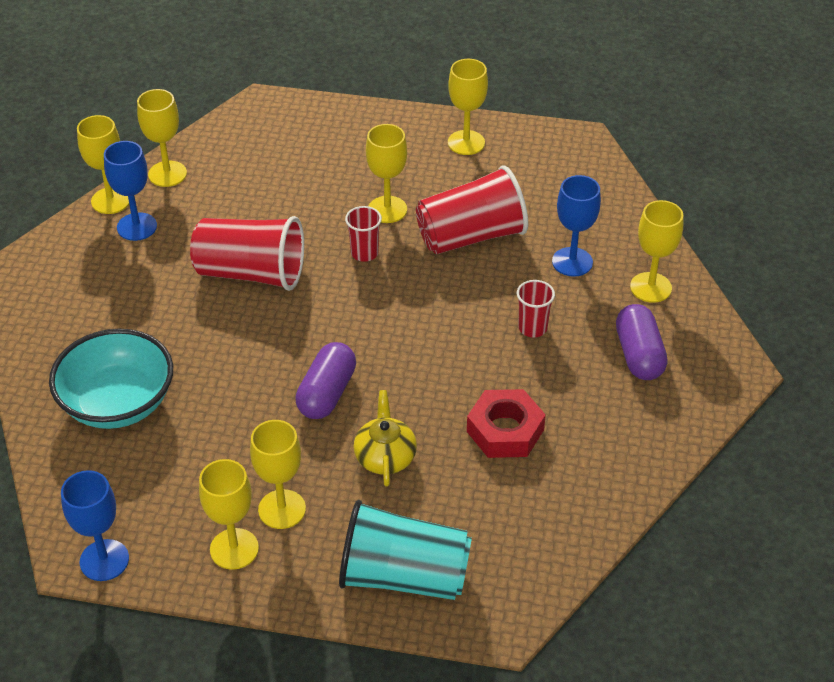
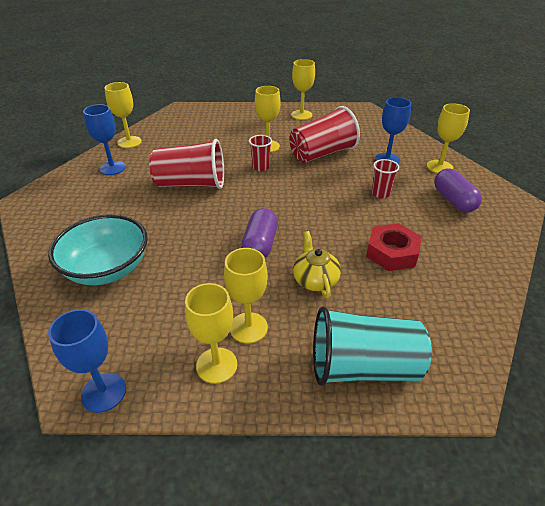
camera: 10 degrees left, 5 degrees down
yellow goblet [77,115,129,214] -> none

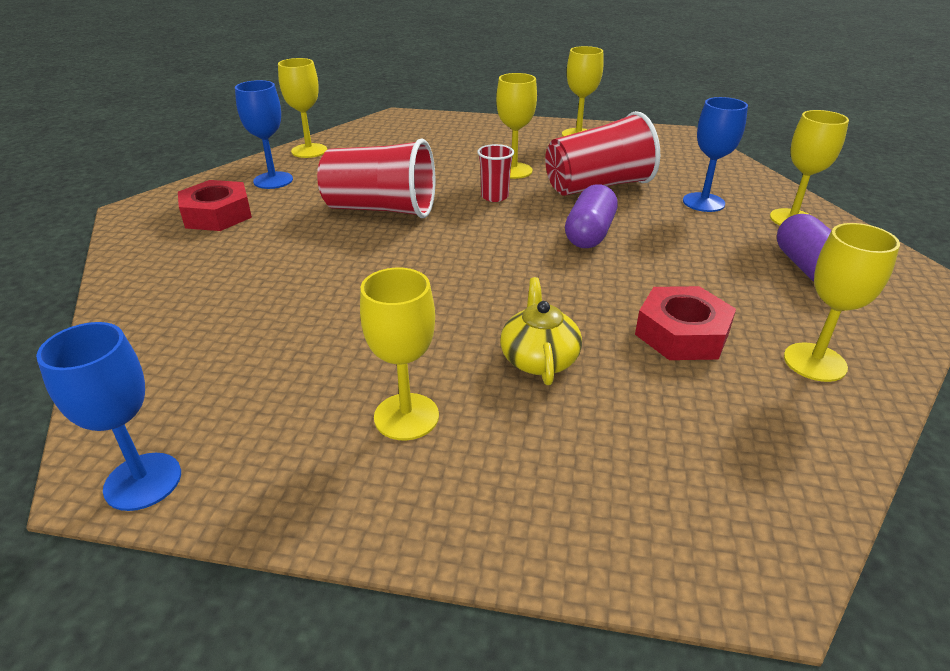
camera: 10 degrees right, 5 degrees down
turquoise bowl [48,214,148,285] -> none
yellow goblet [185,283,237,384] -> yellow goblet moved to [784,223,900,382]
purple capsule [241,208,278,258] -> purple capsule moved to [565,184,618,248]
turquoise cup [313,307,432,386] -> none
red cup [372,159,399,199] -> none
none -> red nut [178,180,252,231]

